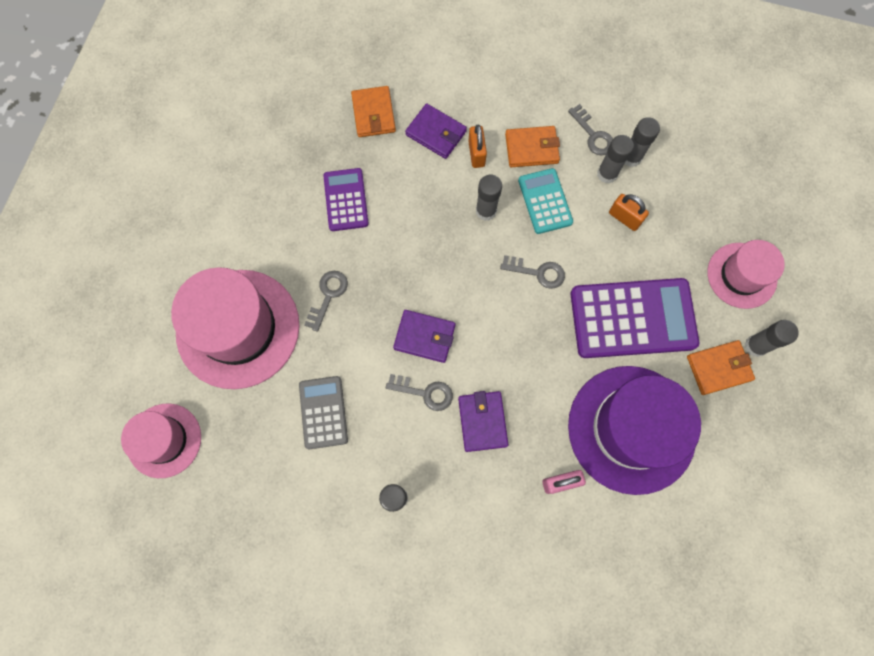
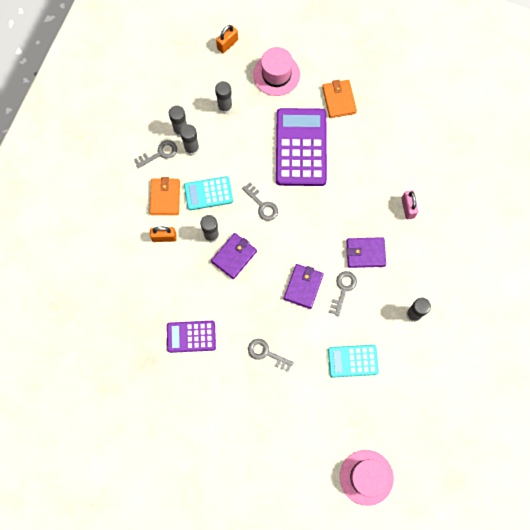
camera: 85 degrees left, 0 degrees up
pink hat [171,267,300,389] -> none
grey calculator [299,376,348,449] -> turquoise calculator [328,345,379,377]
orange wallet [351,86,396,137] -> none
purple wallet [405,103,467,159] -> purple wallet moved to [211,233,257,279]
grey key [500,255,565,289] -> grey key turned 120 degrees clockwise [242,182,278,221]
purple hat [568,366,701,495] -> none
orange padlock [609,194,649,231] -> orange padlock moved to [216,25,238,53]
grey glue stick [745,320,799,357] -> grey glue stick moved to [215,81,233,114]

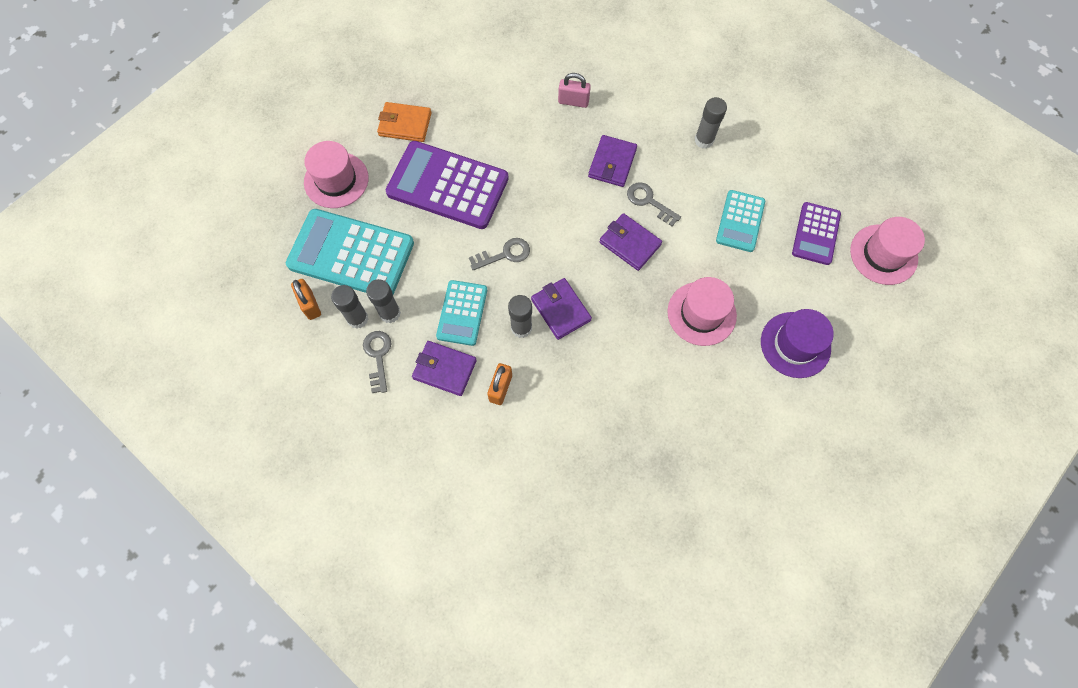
camera: 70 degrees left, 5 degrees down
orange wallet [150,177,180,215] -> purple wallet [412,341,477,396]
purple calculator [167,321,216,353] -> purple calculator moved to [792,202,841,265]
grey glue stick [215,81,233,114] -> turquoise calculator [286,209,414,295]
orange padlock [216,25,238,53] -> orange padlock moved to [291,279,321,320]
grey key [248,339,294,372] -> pink hat [667,277,737,346]
none -> purple hat [761,309,834,378]

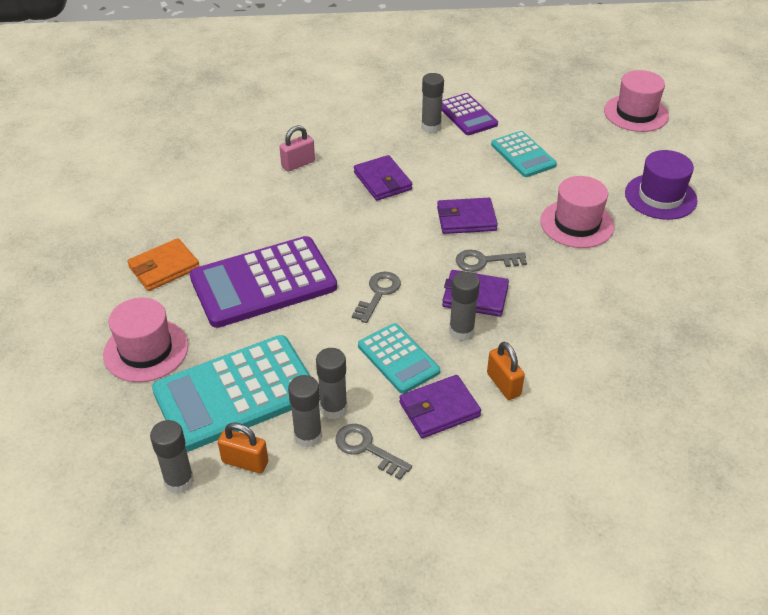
camera: 45 degrees left, 25 degrees down
grey key [627,182,681,226] -> grey key moved to [456,250,527,272]
purple calculator [792,202,841,265] -> purple calculator moved to [442,93,498,135]
none -> grey glue stick [150,420,194,494]

